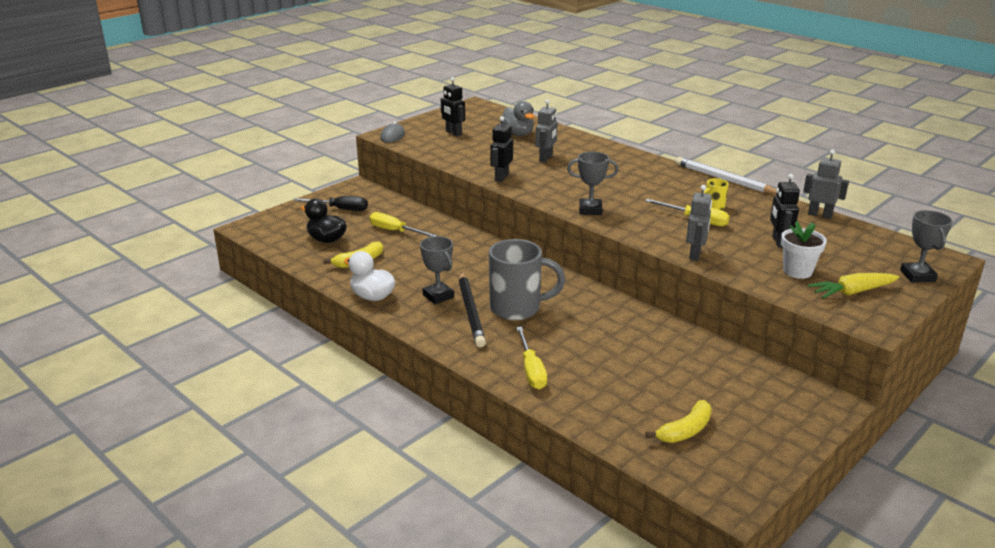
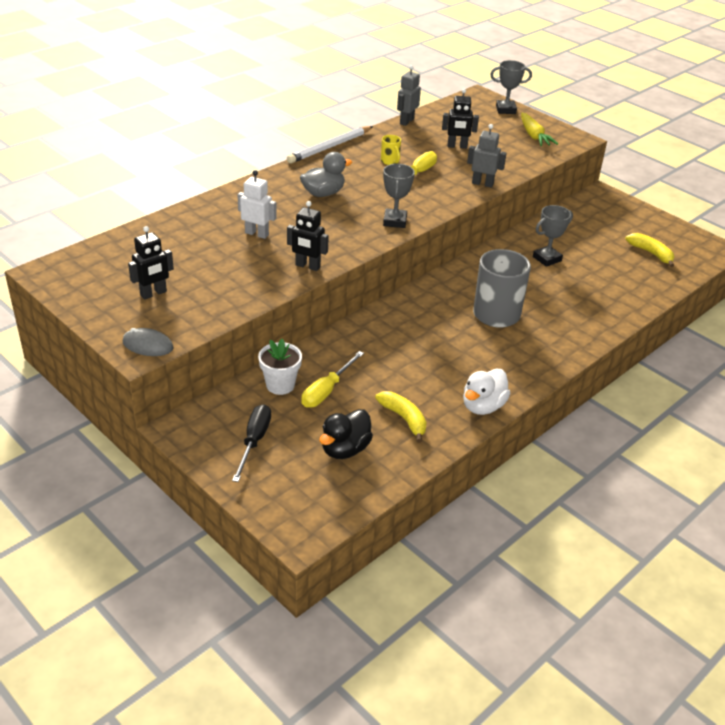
camera: 90 degrees left, 10 degrees up
grey trophy [420,236,454,304] -> grey trophy moved to [533,205,573,267]
black pencil [459,272,486,348] -> none
grey duck [500,101,534,136] -> grey duck moved to [300,152,352,197]
yellow screwdriver [516,327,547,389] -> none
grey robot [536,99,557,162] -> white robot [238,170,277,239]
white flower pot [781,221,827,279] -> white flower pot moved to [258,339,302,395]

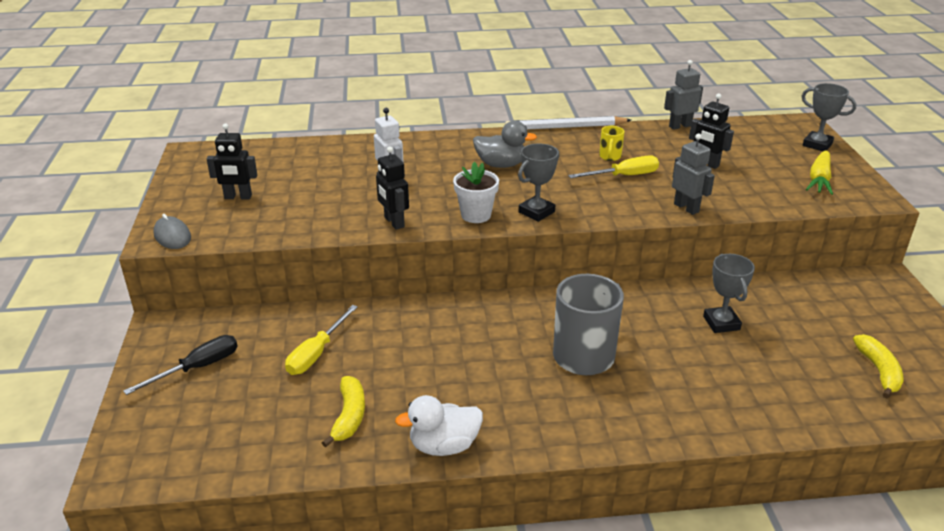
camera: 40 degrees right, 5 degrees down
white flower pot [258,339,302,395] -> white flower pot moved to [453,162,499,223]
yellow screwdriver [301,351,364,408] -> yellow screwdriver turned 45 degrees counterclockwise [285,305,358,375]
black duck [319,409,373,459] -> none
grey trophy [533,205,573,267] -> grey trophy turned 75 degrees clockwise [703,254,755,333]

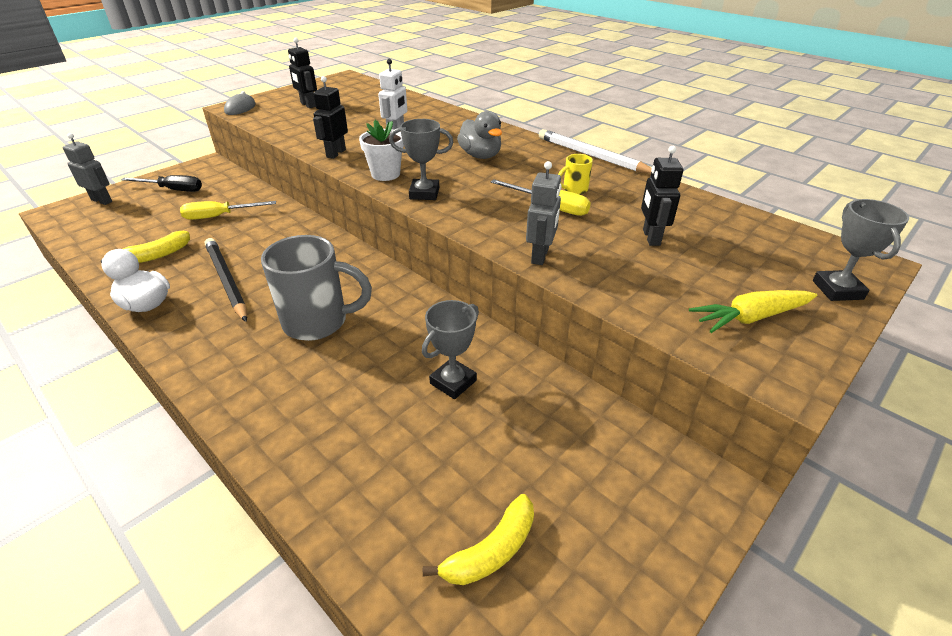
camera: 50 degrees right, 5 degrees up
grey robot [664,60,703,130] -> grey robot moved to [63,133,112,205]
none -> black pencil [205,238,247,322]

